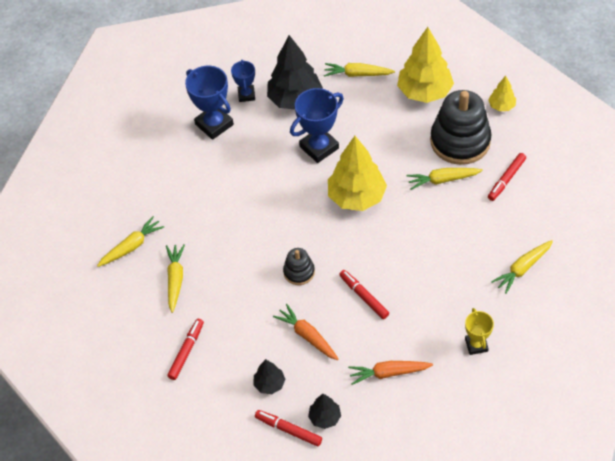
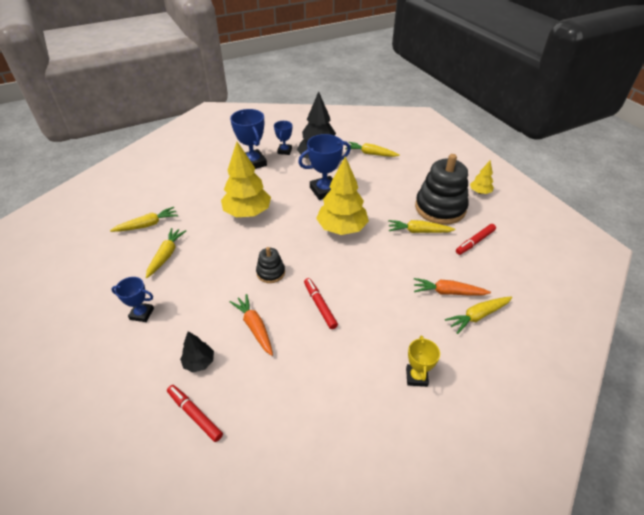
camera: 10 degrees right, 10 degrees down
red marker [167,319,204,380] -> blue trophy [111,277,154,322]
black tree [308,394,341,429] -> none
orange carrot [348,361,433,385] -> orange carrot moved to [414,278,491,296]
yellow tree [397,27,454,103] -> yellow tree moved to [221,142,271,217]

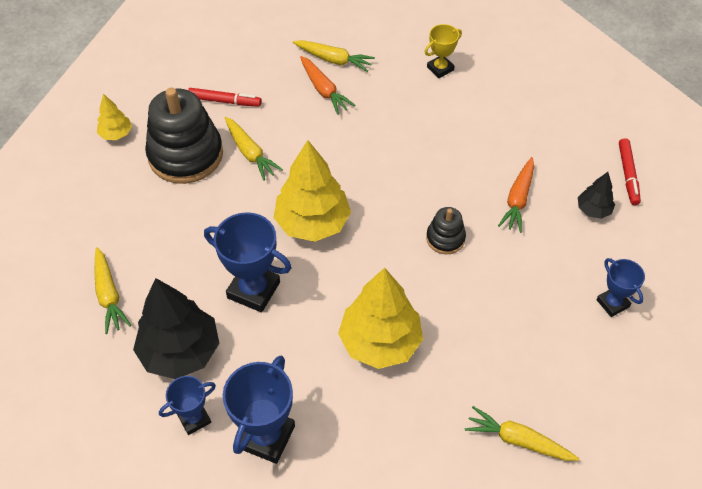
camera: 130 degrees left, 10 degrees up
yellow carrot [146,228,186,278] -> none
red marker [304,278,338,329] -> none

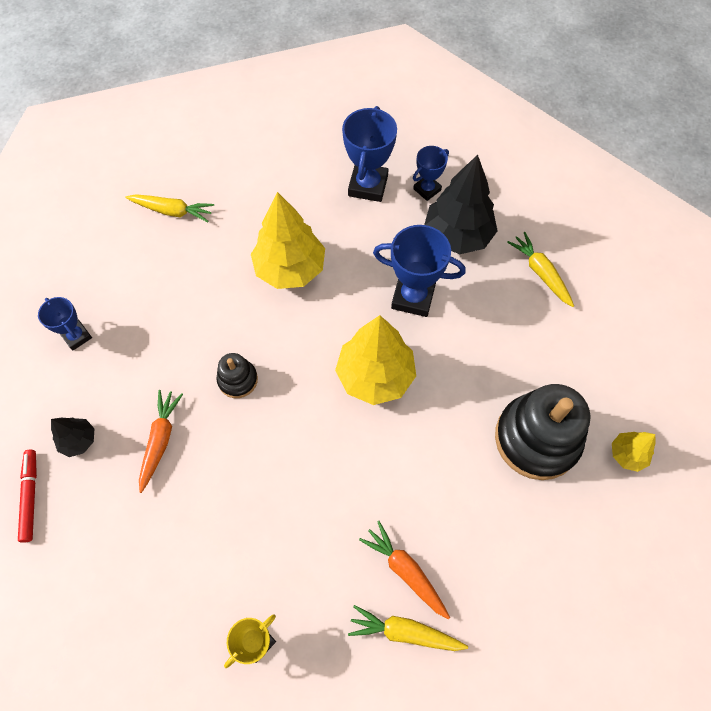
camera: 170 degrees right, 10 degrees up
red marker [188,88,262,107] -> none
yellow carrot [225,117,283,181] -> none

